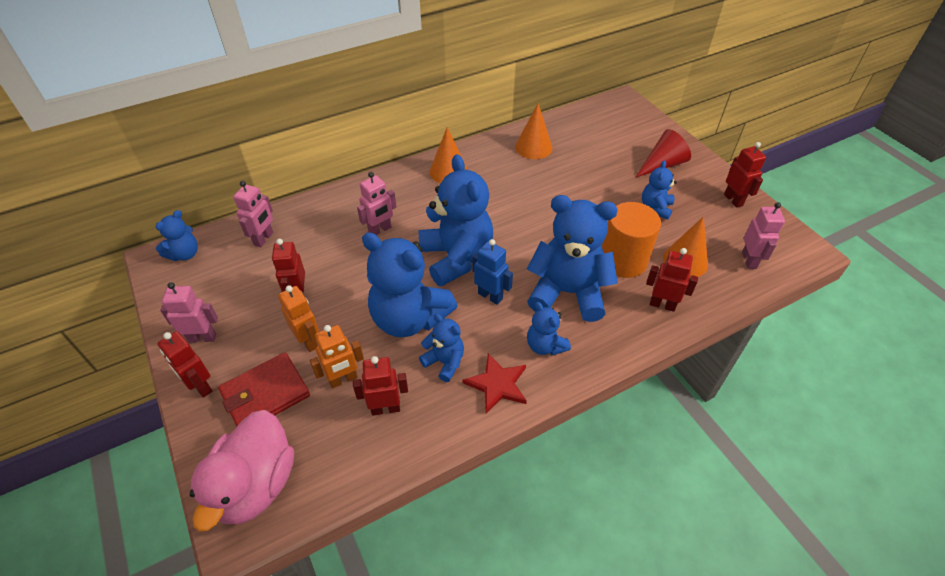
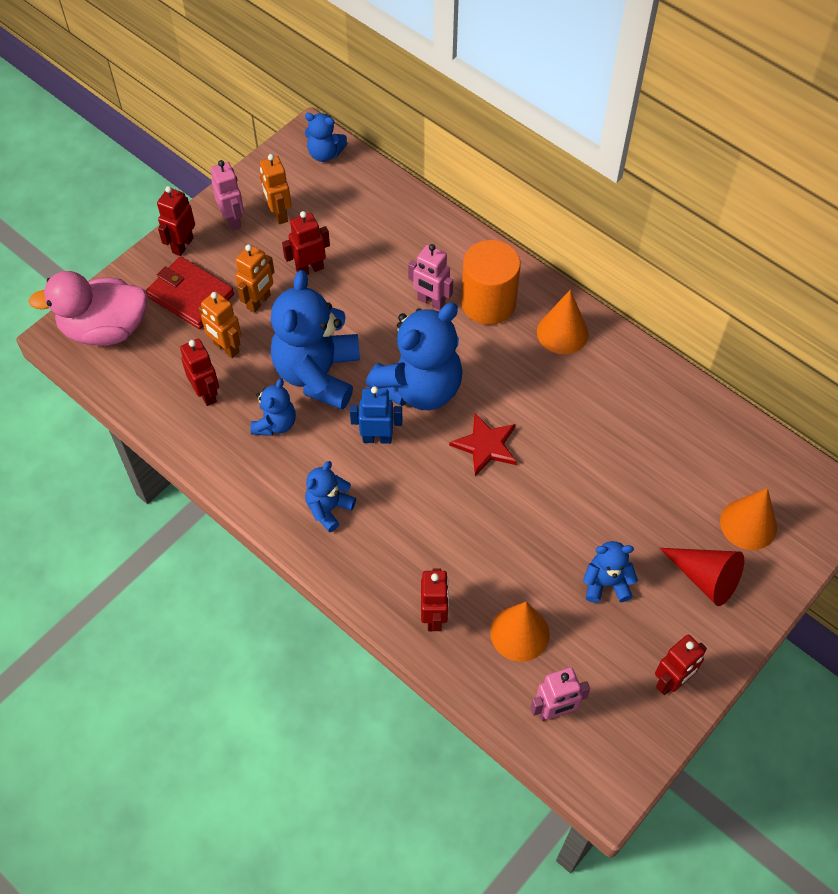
camera: 70 degrees right, 10 degrees up
pink robot [233,181,273,247] -> none
red star [463,353,527,414] -> red star moved to [449,413,517,476]
blue robot [473,239,513,305] -> blue robot turned 105 degrees counterclockwise [350,386,402,444]
orange cone [515,103,552,159] -> orange cone moved to [720,488,777,550]
blue teddy bear [527,195,618,322] -> none
orange cylinder [602,202,661,278] -> orange cylinder moved to [461,240,521,325]
none -> orange robot [260,154,291,224]

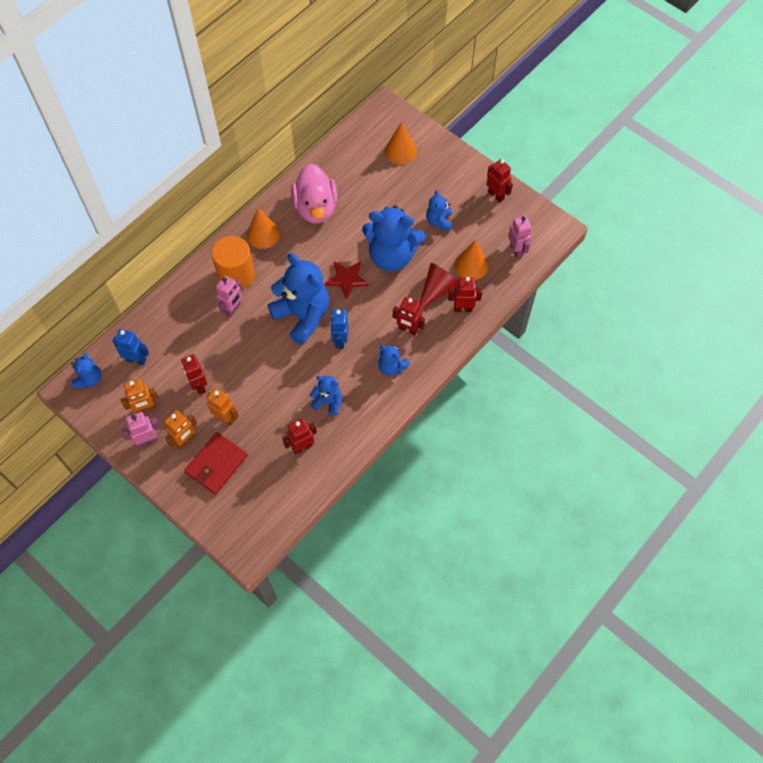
camera: 90 degrees left, 5 degrees up
pink duck [28,271,148,346] -> pink duck moved to [291,164,338,224]
red robot [157,186,195,256] -> red robot moved to [393,297,425,335]
orange robot [198,291,241,358] -> orange robot moved to [165,410,197,449]
blue teddy bear [271,270,360,410] -> blue teddy bear moved to [362,205,426,271]
red cone [659,548,744,606] -> red cone moved to [420,263,458,310]
none -> blue robot [112,329,149,365]

